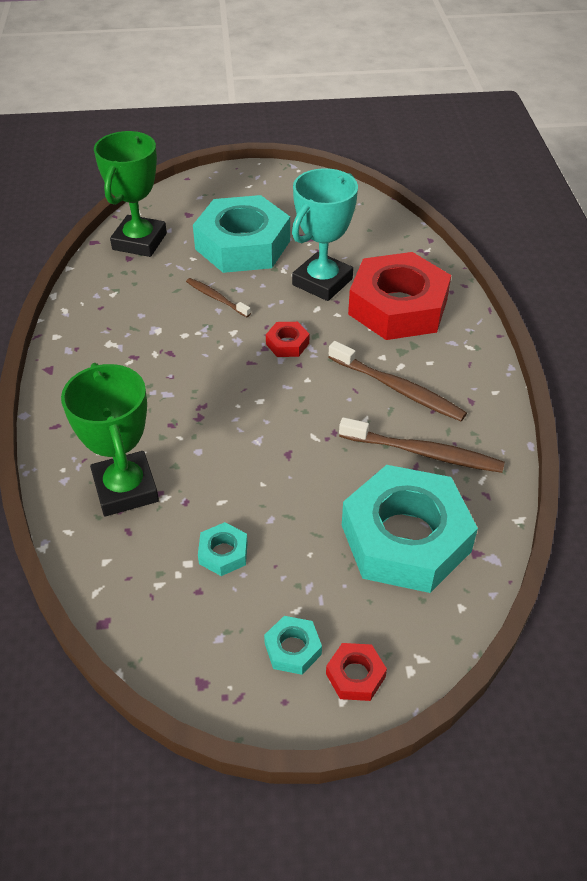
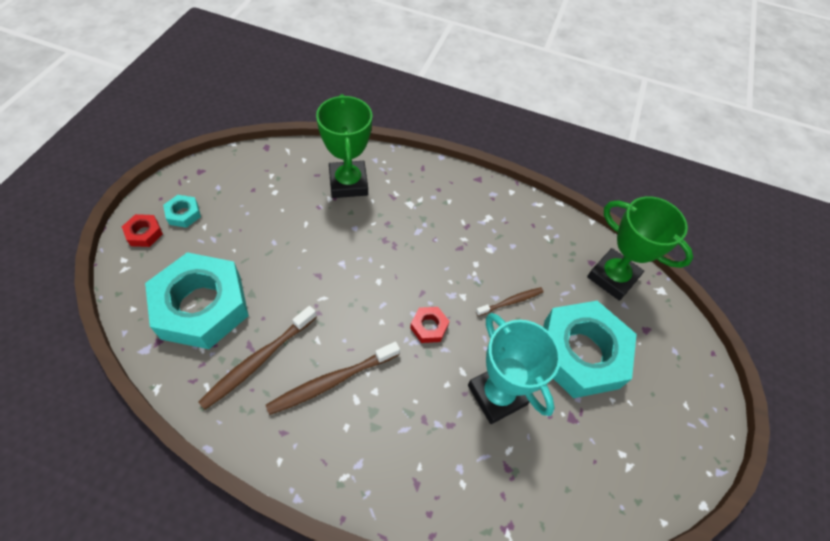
camera: 110 degrees right, 10 degrees up
green trophy [61,363,159,516] -> green trophy turned 75 degrees clockwise [316,94,372,198]
turquoise nut [198,522,248,576] -> none
red nut [348,252,451,340] -> none

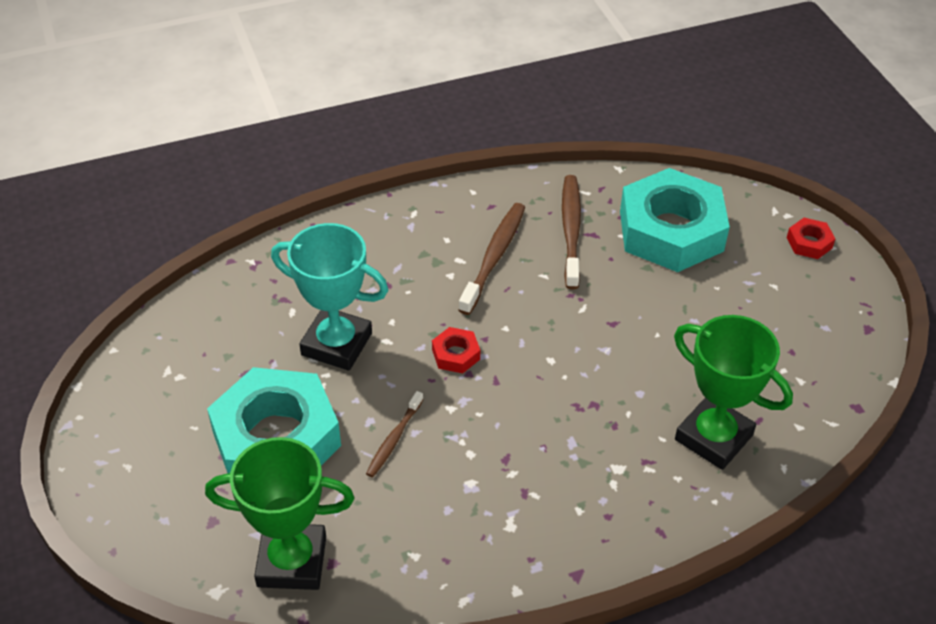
camera: 145 degrees right, 10 degrees down
turquoise nut [163,195,201,228] -> none

